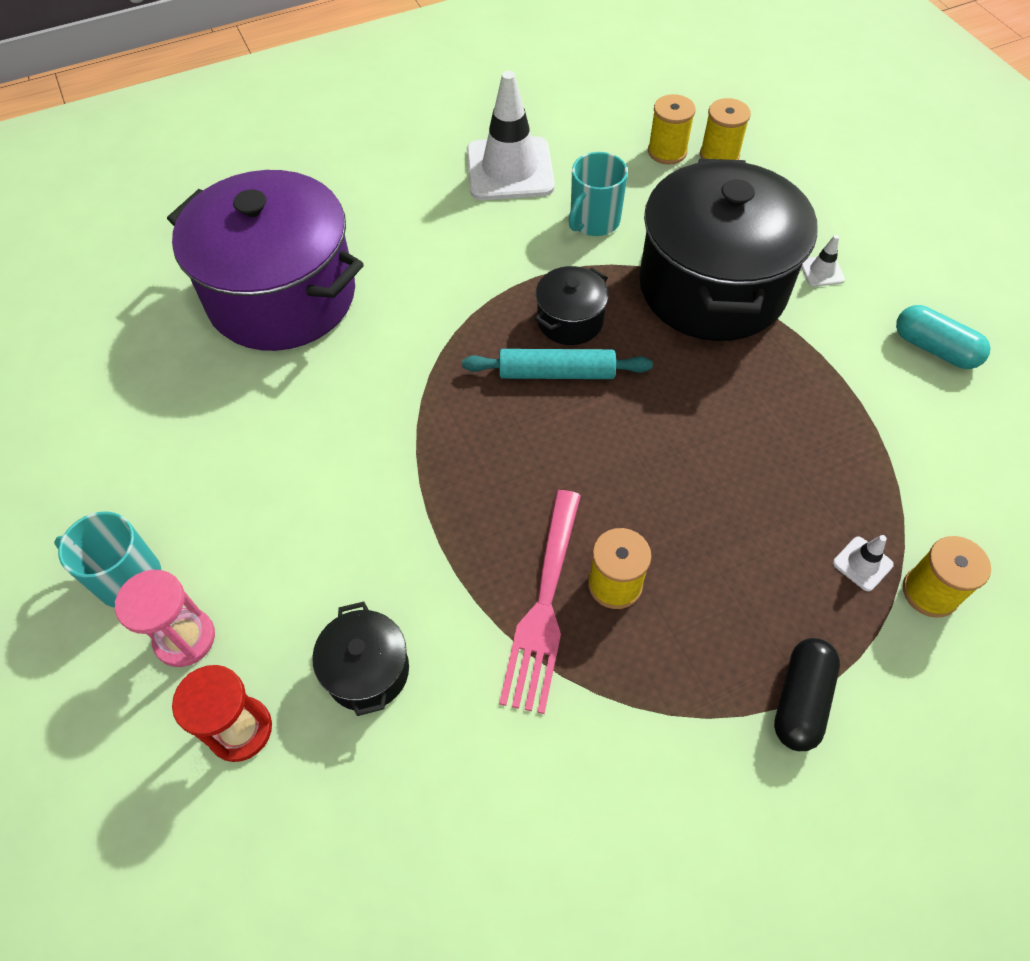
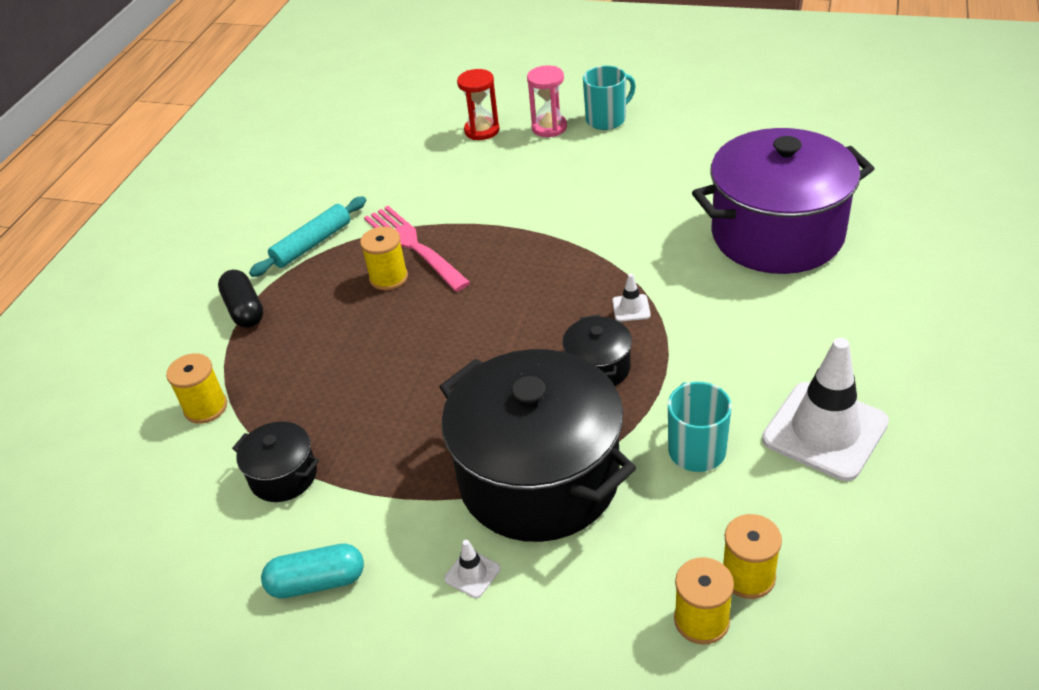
camera: 135 degrees right, 15 degrees down
black pot [312,602,409,716] -> black pot moved to [232,421,319,502]
turquoise rolling pin [462,349,653,379] -> turquoise rolling pin moved to [249,196,366,277]
white traffic cone [833,535,894,592] -> white traffic cone moved to [612,274,651,322]

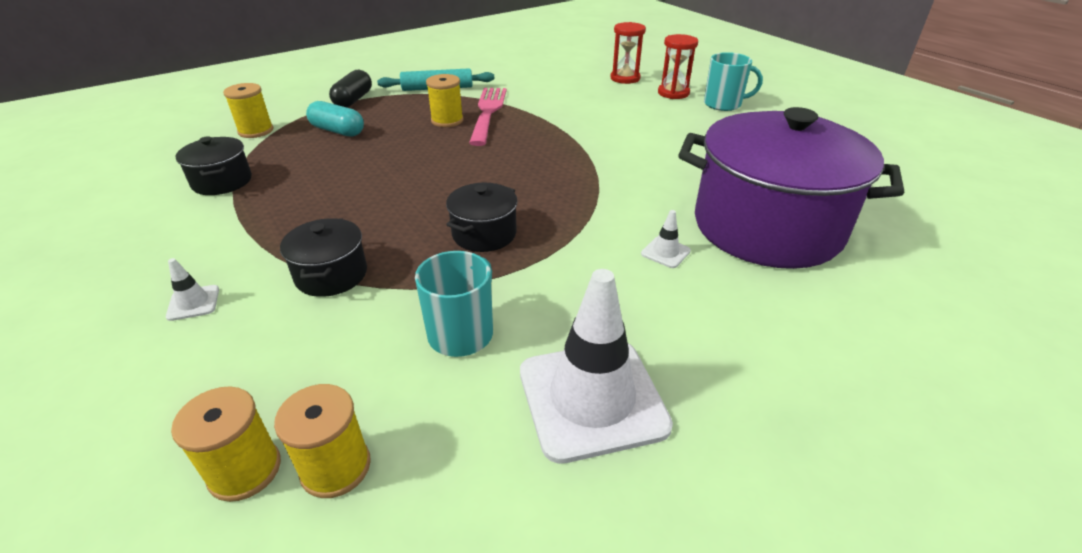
camera: 35 degrees right, 5 degrees down
turquoise capsule [261,544,364,598] -> turquoise capsule moved to [306,101,364,137]
black pot [440,349,636,542] -> black pot [280,218,367,297], size x0.44
pink hourglass [527,65,567,137] -> red hourglass [658,34,698,99]
white traffic cone [612,274,651,322] -> white traffic cone moved to [641,210,691,268]

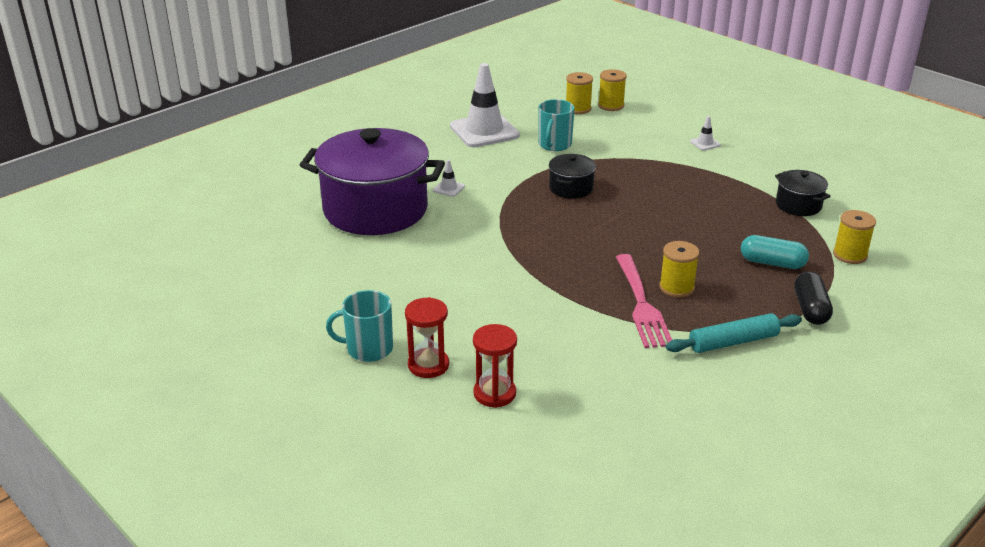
camera: 170 degrees right, 5 degrees down
black pot [280,218,367,297] -> none

